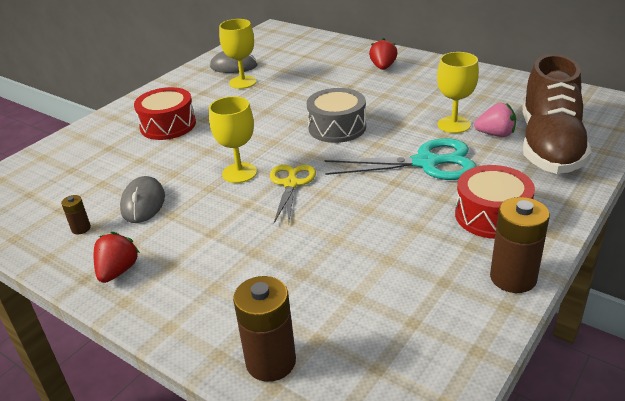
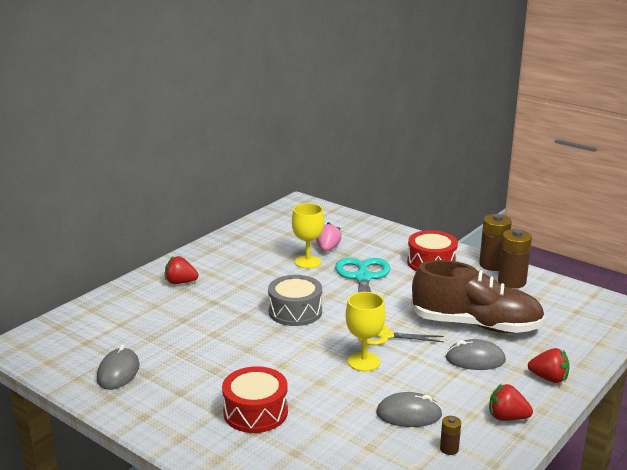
camera: 90 degrees left, 10 degrees down
yellow goblet [219,19,257,89] -> none
brown battery [233,276,296,382] -> brown battery moved to [498,229,532,288]
brown shoe [523,54,592,174] -> brown shoe moved to [411,260,545,333]
none -> grey mouse [445,339,506,370]
none -> red strawberry [528,348,570,383]

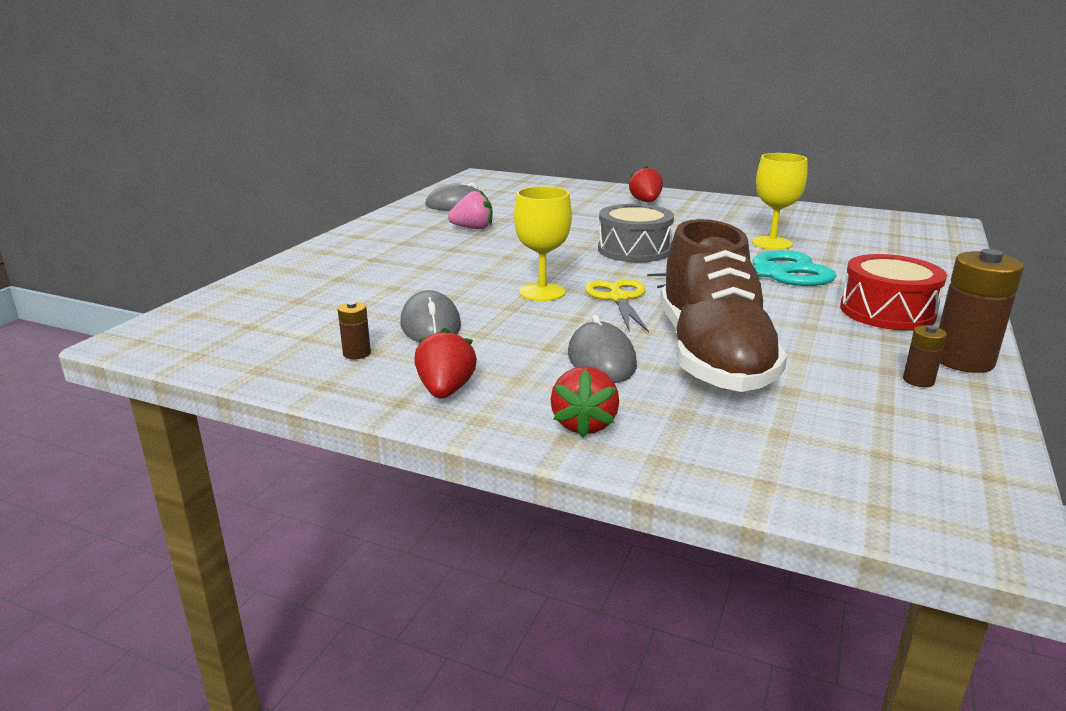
camera: 75 degrees right, 0 degrees up
red drum [222,366,288,433] -> none
pink strawberry [316,222,342,252] -> pink strawberry moved to [448,190,493,229]
brown battery [498,229,532,288] -> brown battery [903,325,947,387], size x0.49

